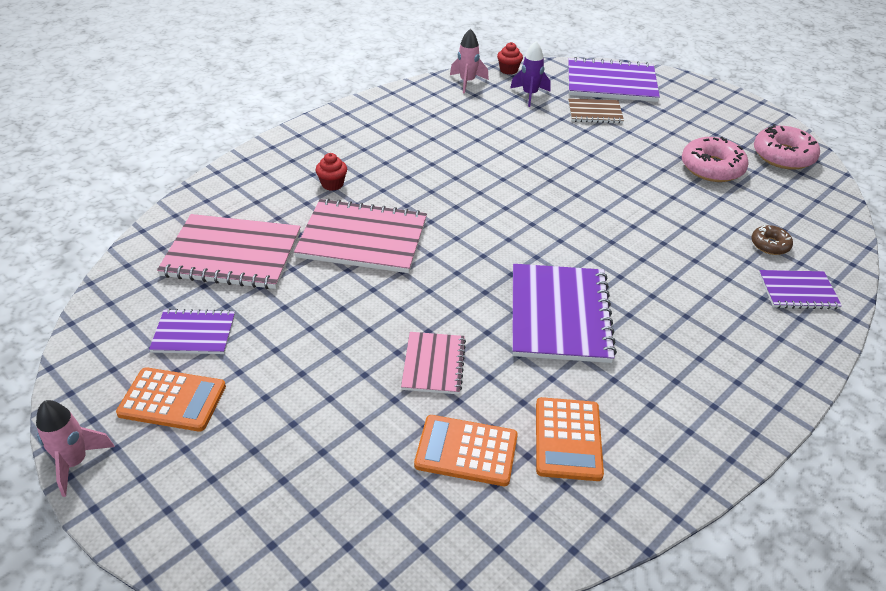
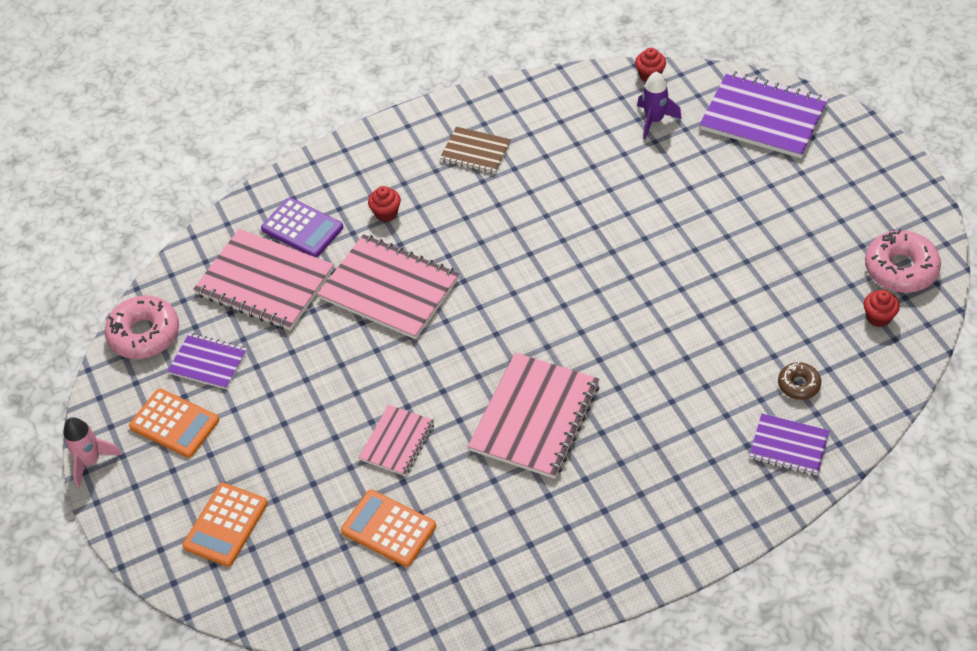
camera: 25 degrees right, 10 degrees up
pink rocket [450,29,489,94] -> none
purple notebook [512,264,617,363] -> pink notebook [468,352,600,479]
orange calculator [536,397,604,481] -> orange calculator moved to [182,483,268,567]
brown notebook [568,98,624,123] -> brown notebook moved to [440,126,511,174]
pink donut [682,137,749,182] -> pink donut moved to [105,296,179,359]
none -> purple calculator [261,198,343,257]
none -> red cupcake [864,290,900,327]

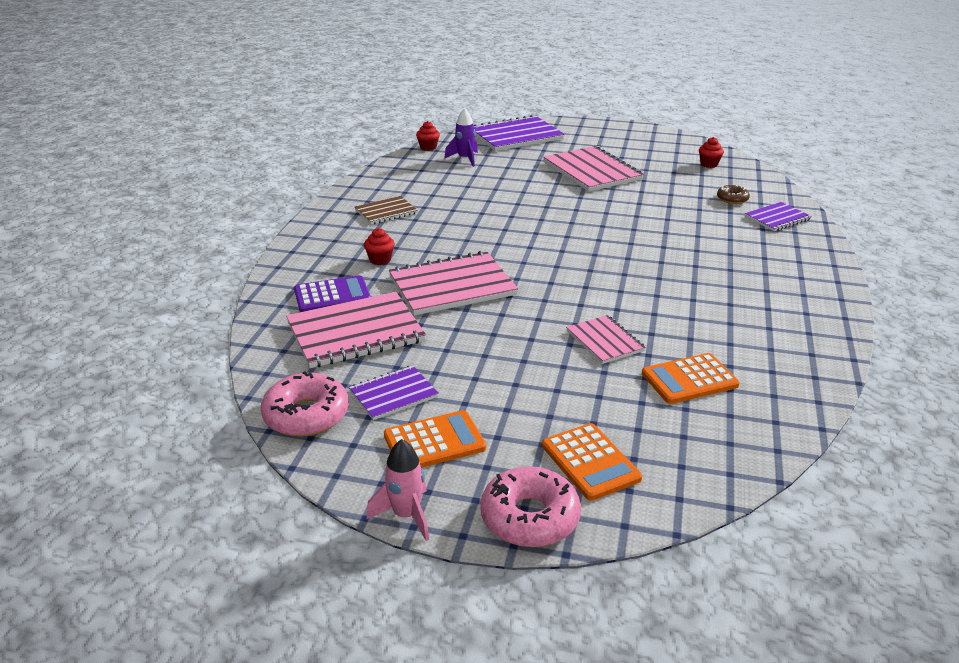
camera: 55 degrees left, 20 degrees down
pink notebook [468,352,600,479] -> pink notebook moved to [543,146,644,192]
pink donut [865,229,941,293] -> pink donut moved to [480,466,581,547]

